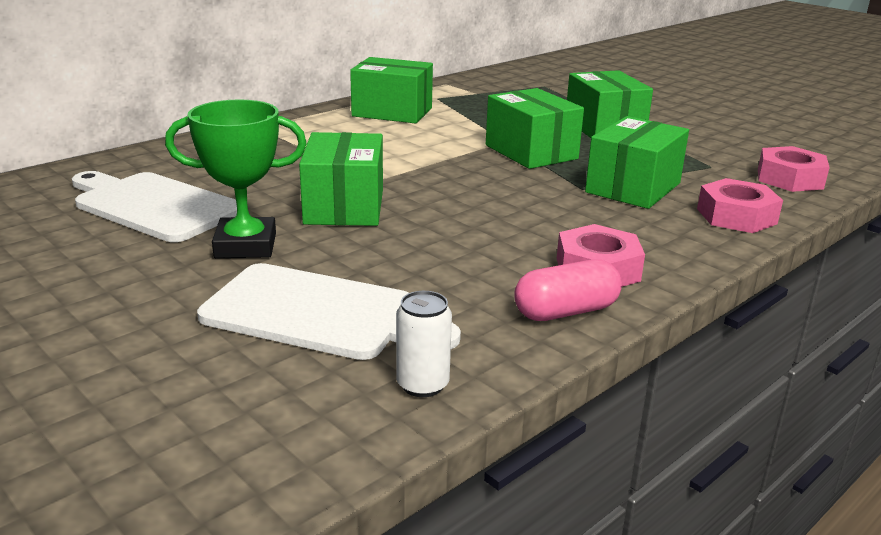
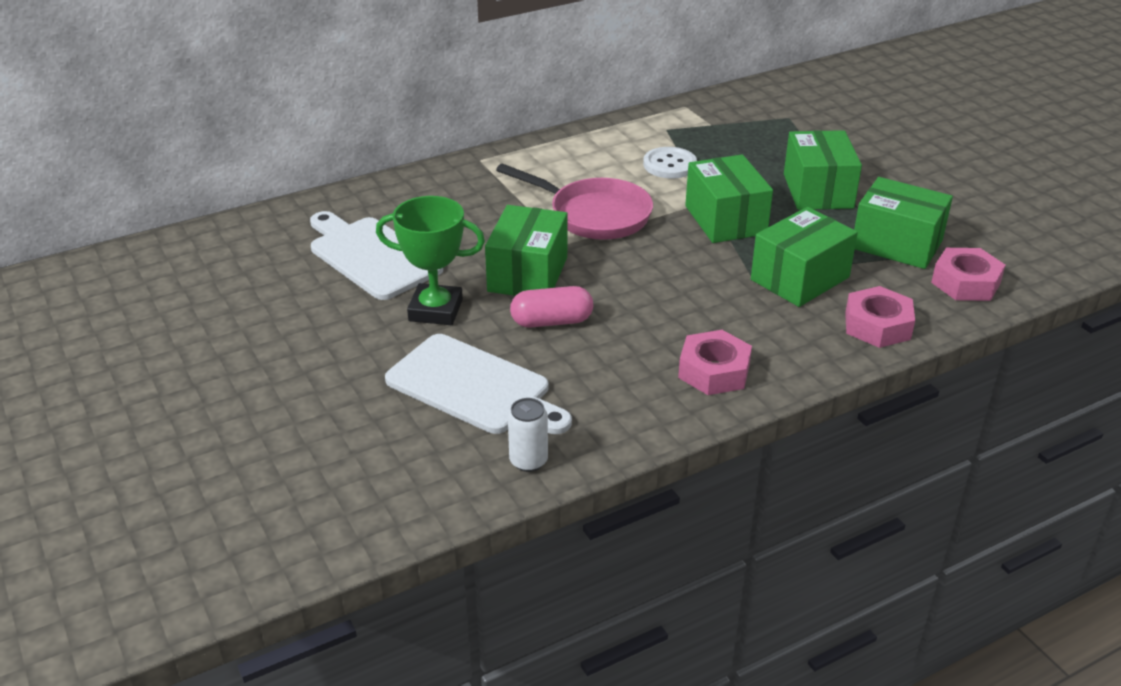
camera: 15 degrees right, 10 degrees up
green box [350,57,433,124] -> green box moved to [854,177,953,269]
pink capsule [515,259,622,321] -> pink capsule moved to [510,286,593,328]
none -> pink pan [496,164,653,240]
none -> white button [643,147,697,178]

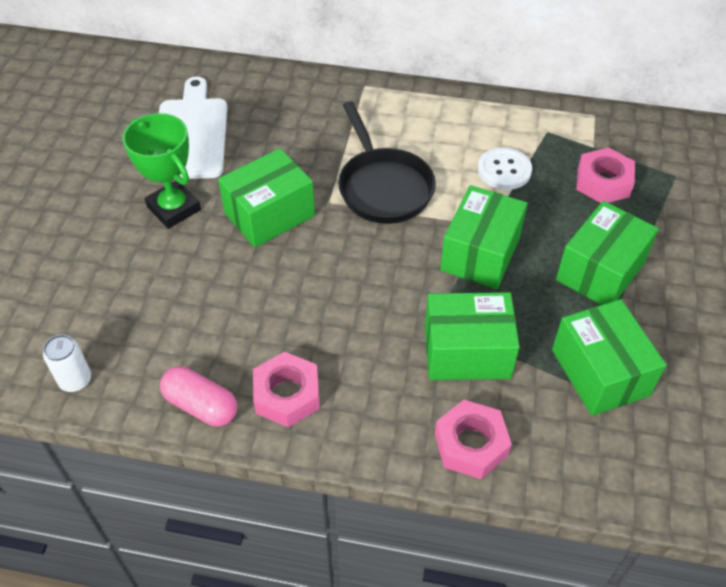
camera: 40 degrees right, 15 degrees up
white cutting board [385,334,572,434] -> none
pink pan [496,164,653,240] -> black pan [338,101,436,224]
pink capsule [510,286,593,328] -> pink capsule moved to [160,366,237,427]
pink nut [931,248,1005,301] -> pink nut moved to [576,148,635,203]

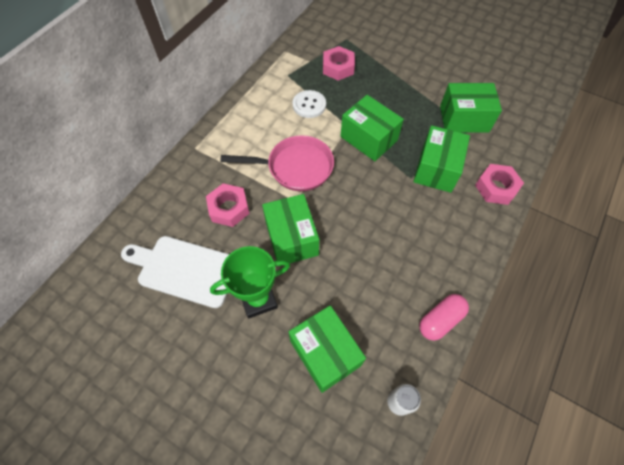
camera: 70 degrees left, 10 degrees up
pink nut [253,351,320,428] -> pink nut moved to [206,183,250,227]
black pan [338,101,436,224] -> pink pan [220,135,334,191]
green box [556,201,659,305] -> green box moved to [289,305,366,393]

